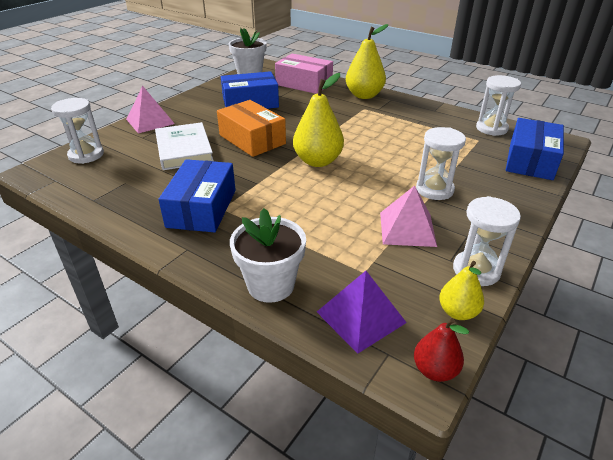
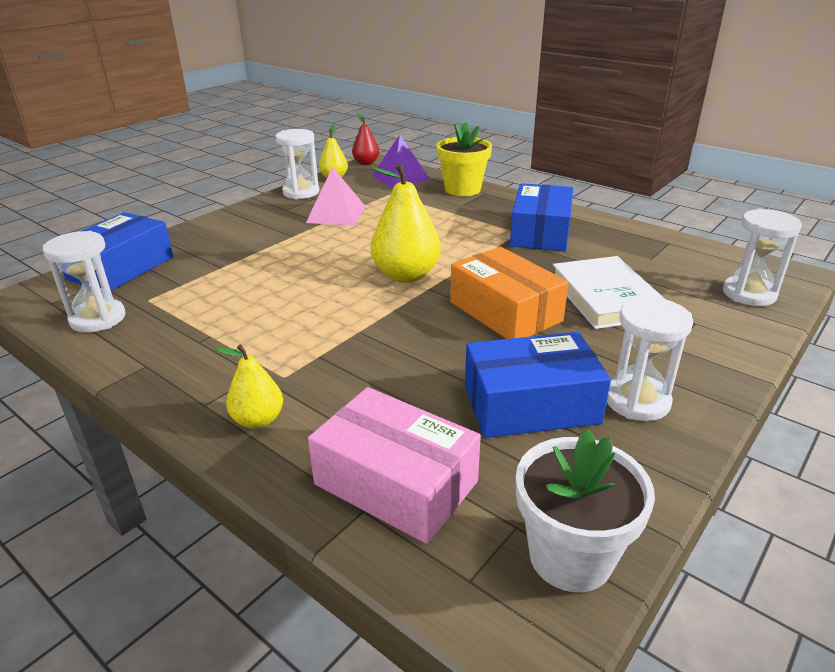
camera: 175 degrees left, 5 degrees down
pink pyramid [126,86,175,133] -> none
white flower pot [230,208,306,303] -> yellow flower pot [436,122,492,196]
yellow pear [346,24,388,99] -> yellow pear [215,345,283,429], size x0.57
white hourglass [416,127,466,200] -> white hourglass moved to [607,297,693,421]

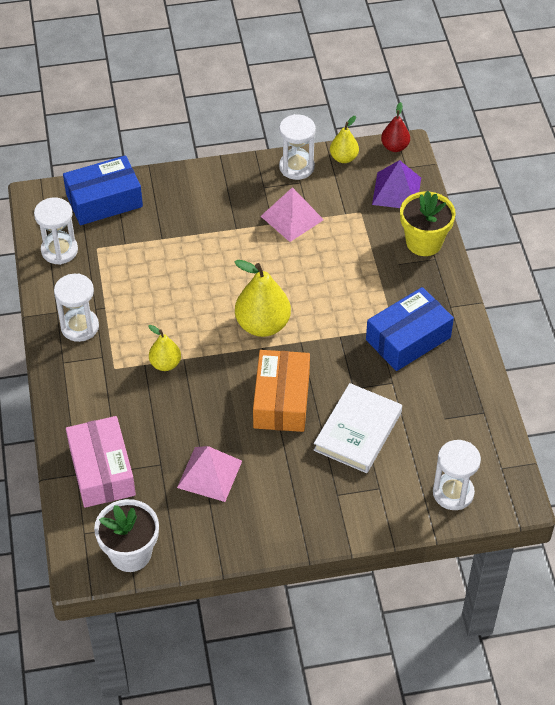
camera: 40 degrees right, 20 degrees up
yellow pear [215,345,283,429] -> yellow pear moved to [148,325,181,371]
blue box [465,332,611,438] -> pink pyramid [177,446,242,502]
white hourglass [607,297,693,421] -> white hourglass moved to [54,273,99,342]

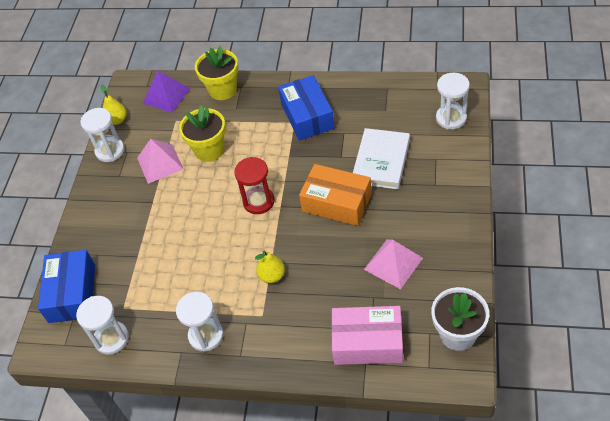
camera: 65 degrees left, 0 degrees up
yellow pear [235,260,291,337] -> red hourglass [234,157,275,214]
white book [314,383,402,473] -> white book turned 60 degrees clockwise [353,128,410,189]
red pear [381,102,410,152] -> none
none -> yellow flower pot [179,105,226,162]

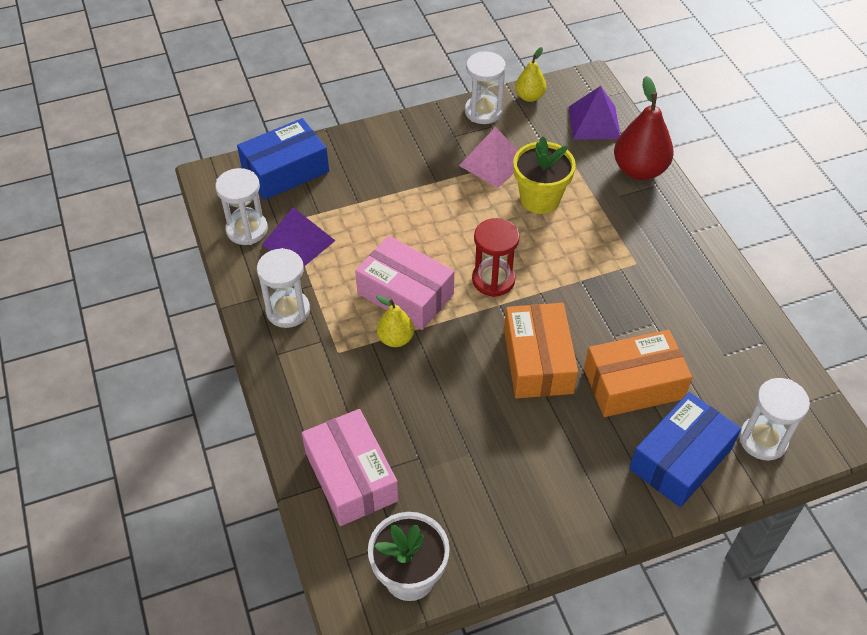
camera: 55 degrees right, 0 degrees up
yellow flower pot [195,46,238,100] -> red pear [614,76,674,180]
blue box [278,75,335,141] -> blue box moved to [629,392,741,507]
white book [353,128,410,189] -> orange box [584,330,692,417]
pink pyramid [364,239,423,289] -> none
none -> purple pyramid [262,207,335,266]
none -> pink box [355,236,454,330]

